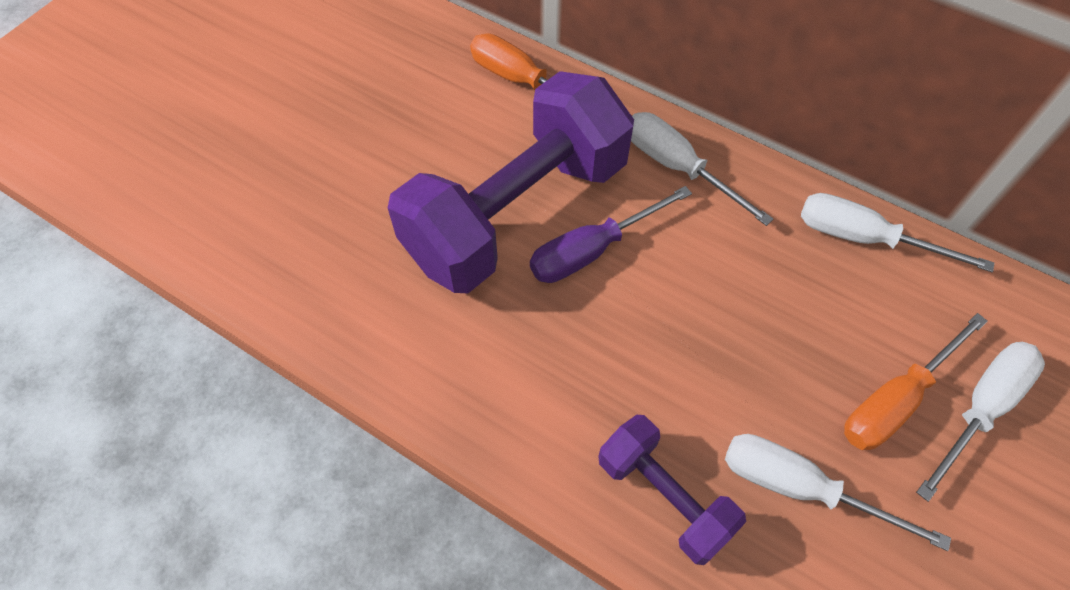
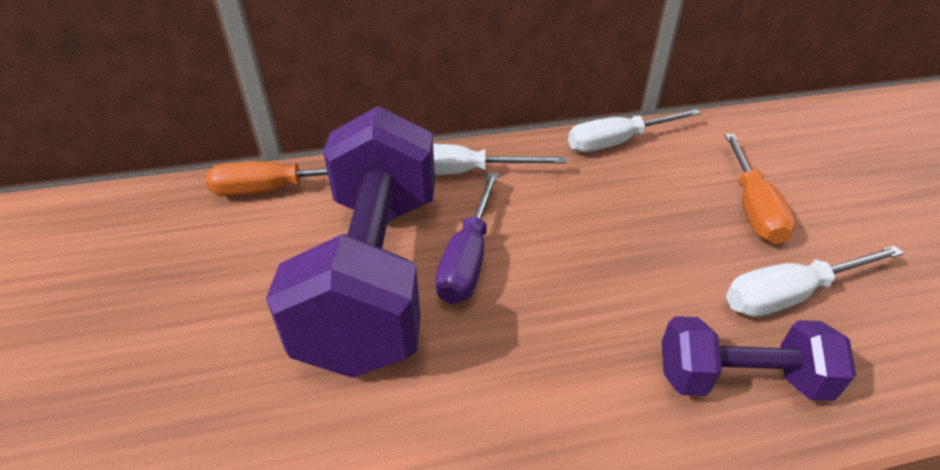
camera: 45 degrees left, 20 degrees down
white screwdriver [916,342,1045,502] -> none

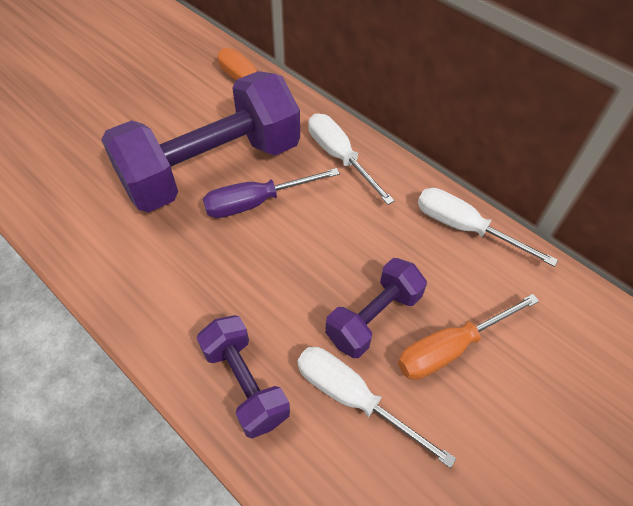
camera: 55 degrees right, 15 degrees up
none -> purple dumbbell [325,258,427,358]

